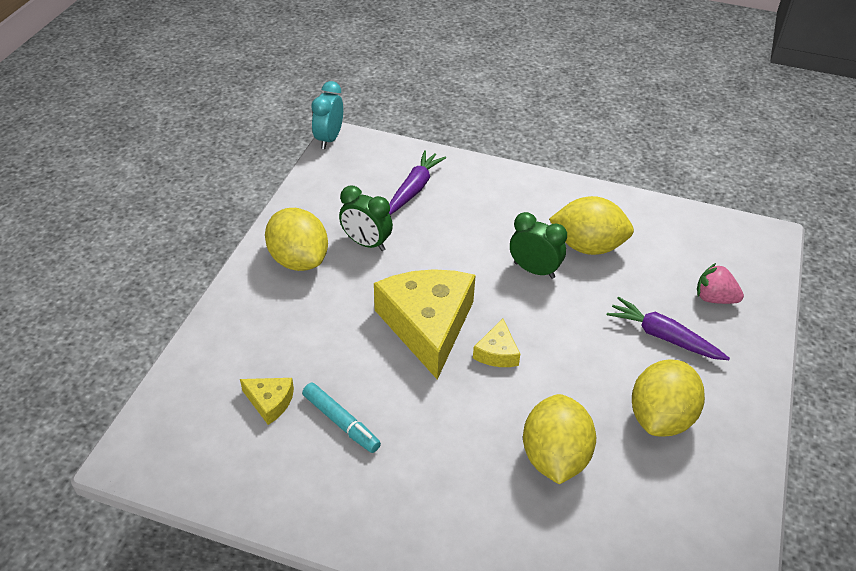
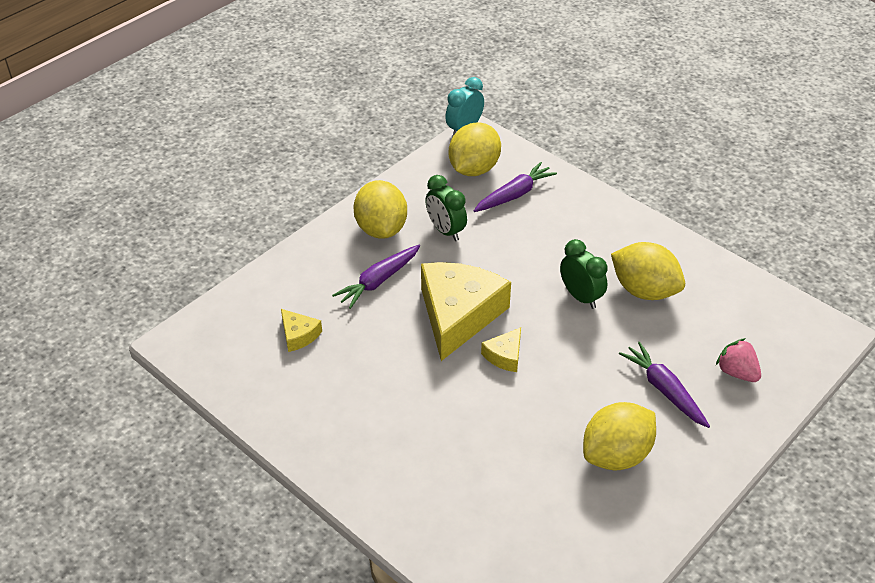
camera: 25 degrees right, 0 degrees up
turquoise marker [302,383,381,453] -> none
yellow lemon [523,394,596,484] -> yellow lemon moved to [449,122,501,176]
none -> purple carrot [332,245,420,309]

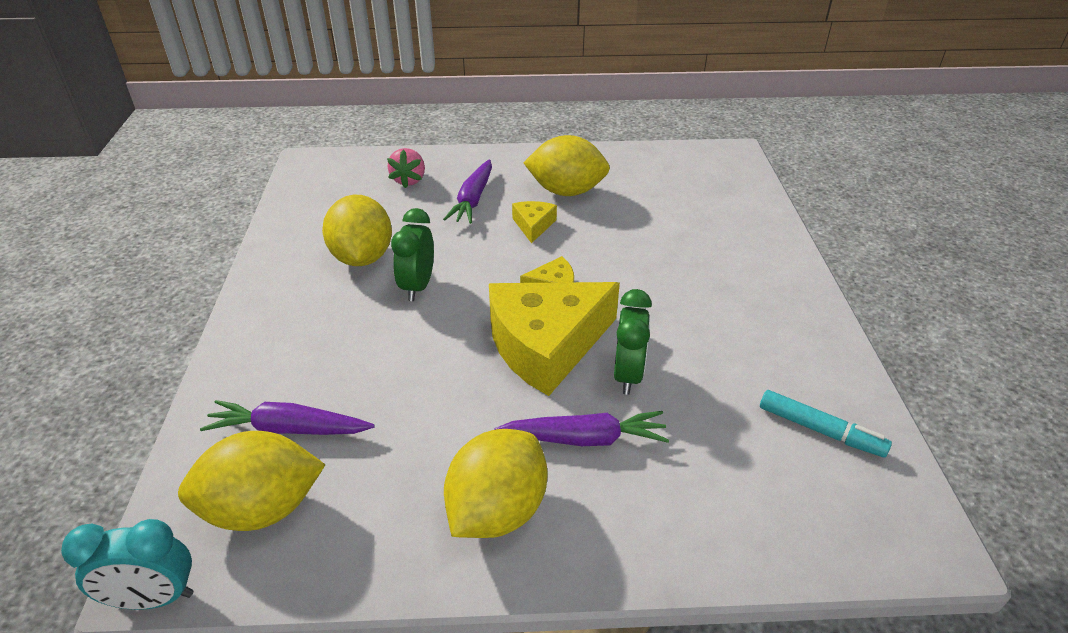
camera: 135 degrees left, 5 degrees down
yellow cheese [281,309,322,352] -> yellow cheese moved to [512,201,557,243]
green clock [425,175,467,241] -> green clock moved to [614,289,652,395]
none -> turquoise marker [760,390,892,458]

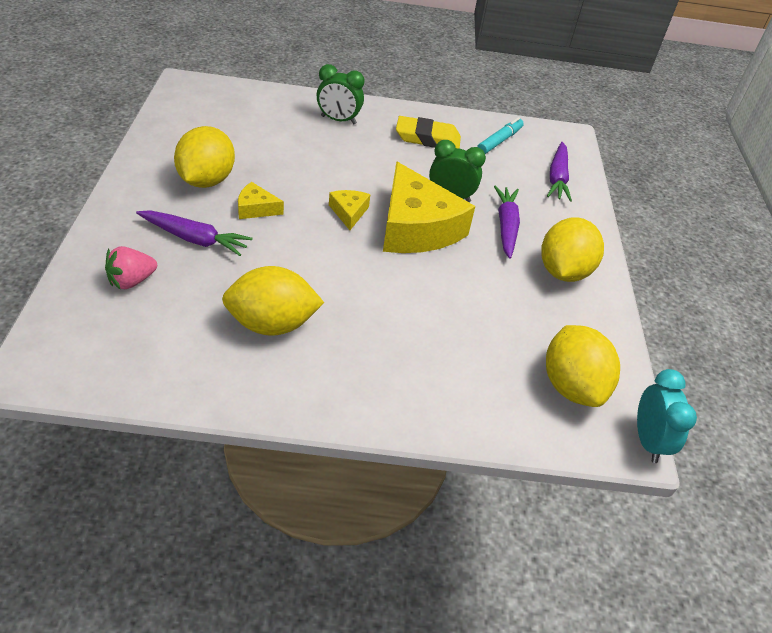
camera: 90 degrees left, 5 degrees up
purple carrot [200,400,375,435] -> purple carrot moved to [547,142,572,202]
pink strawberry [387,148,425,188] -> pink strawberry turned 135 degrees clockwise [105,246,157,290]
green clock [391,208,434,301] -> green clock moved to [317,64,364,124]
yellow lemon [444,429,547,538] -> yellow lemon turned 75 degrees clockwise [541,217,604,282]
none -> yellow eraser [396,116,461,149]

